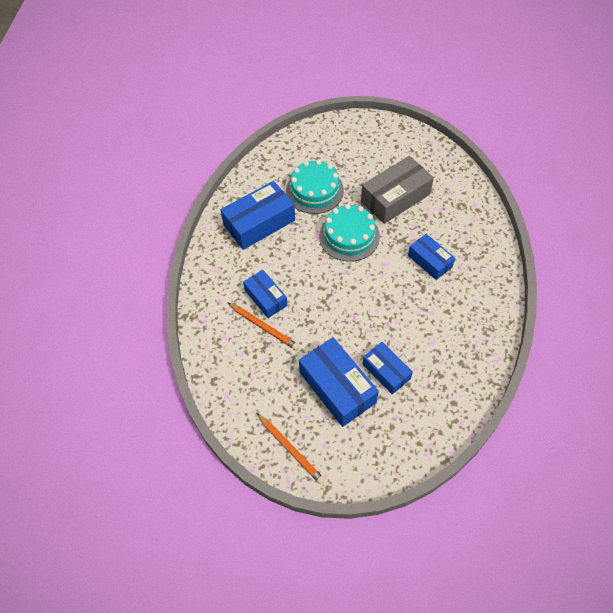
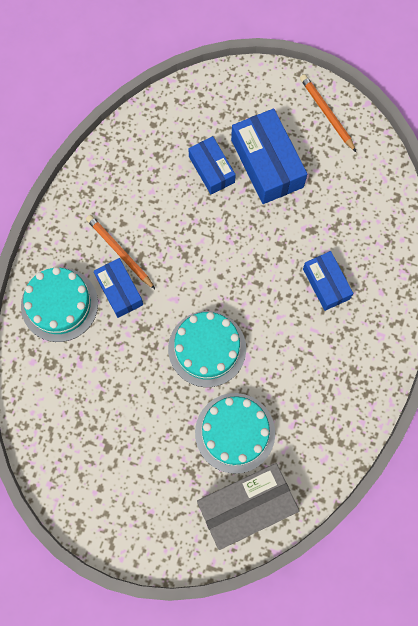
camera: 170 degrees left, 15 degrees up
blue box [220,181,295,250] -> none
orange pencil [227,302,299,350] -> orange pencil moved to [86,215,155,289]
grey box [361,156,434,224] -> grey box moved to [197,463,299,550]
none -> turquoise cake [21,267,98,342]

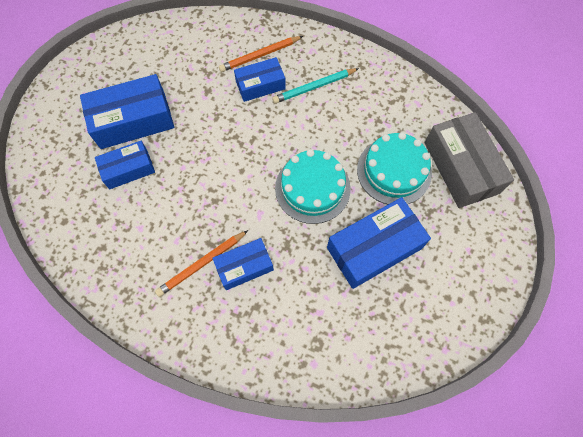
camera: 85 degrees left, 5 degrees down
turquoise cake [21,267,98,342] -> none
orange pencil [300,74,356,152] -> orange pencil moved to [219,36,303,72]
none -> turquoise pencil [272,68,359,104]
none -> blue box [327,197,431,289]

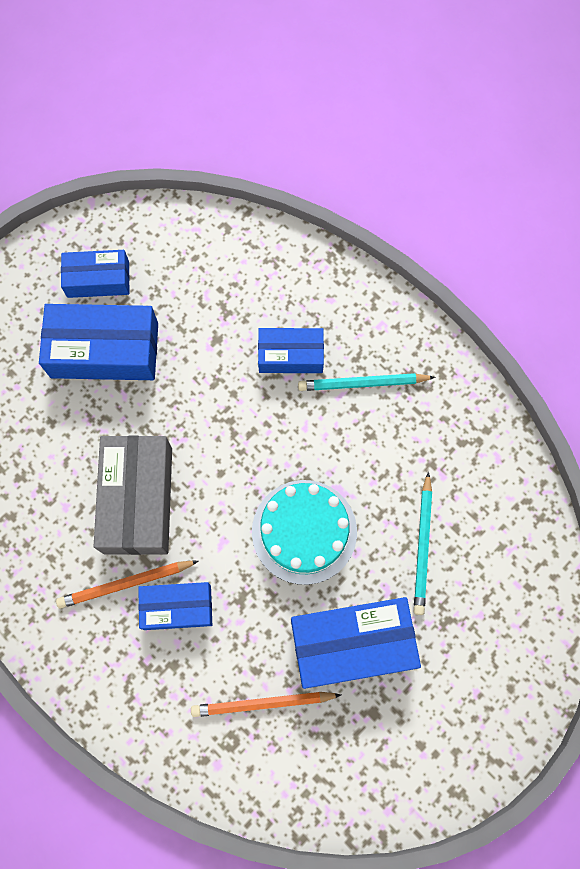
camera: 20 degrees right, 5 degrees up
blue box [95,141,155,189] -> blue box moved to [61,250,130,298]
orange pencil [219,36,303,72] -> orange pencil moved to [191,692,341,717]
turquoise cake [357,132,432,204] -> turquoise pencil [414,472,432,615]
grey box [425,112,514,208] -> grey box moved to [94,435,172,555]

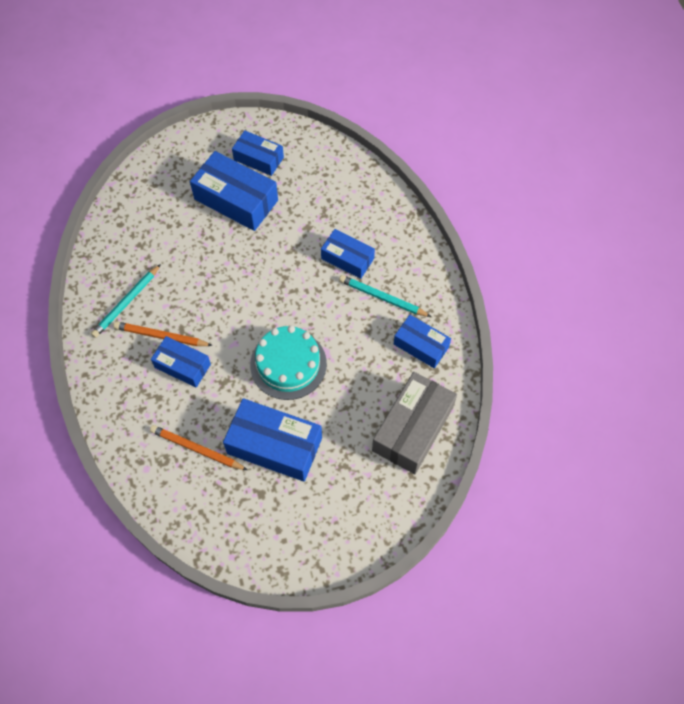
camera: 30 degrees right, 10 degrees down
grey box [94,435,172,555] -> grey box moved to [372,372,457,474]
turquoise pencil [414,472,432,615] -> turquoise pencil moved to [91,264,161,338]
none -> blue box [394,315,451,368]

